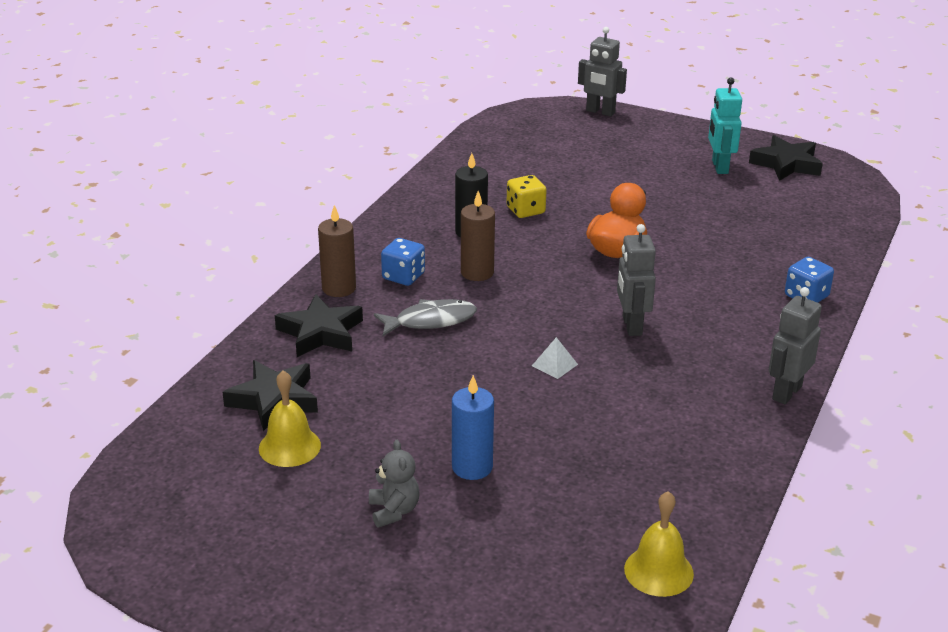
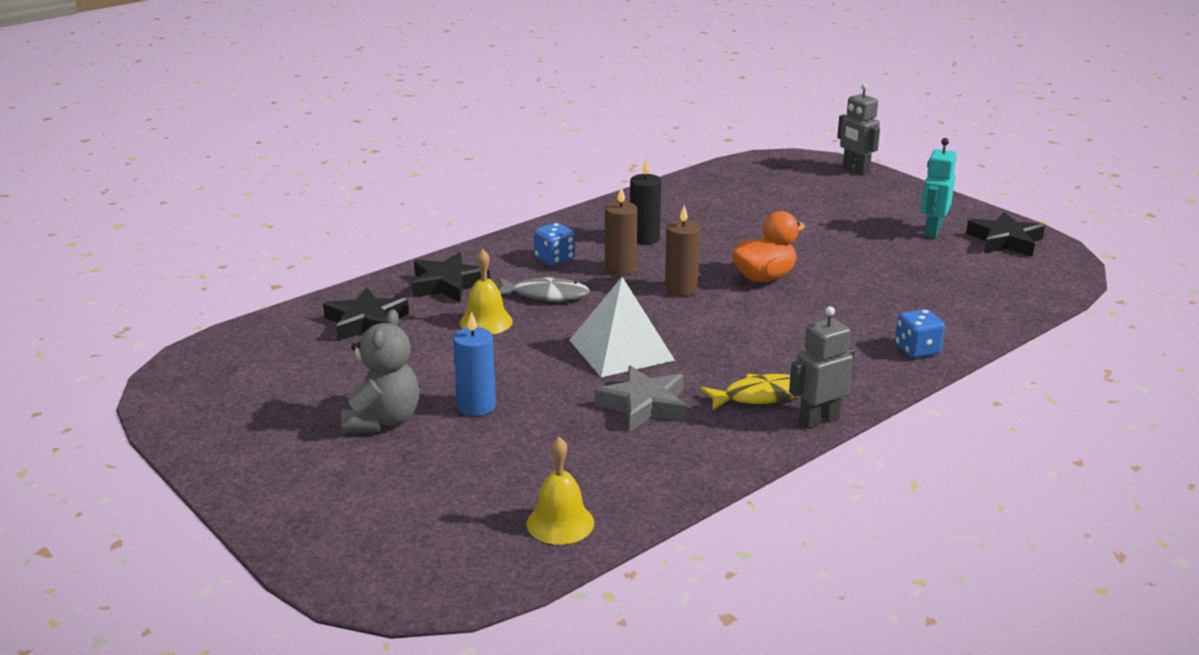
camera: 25 degrees right, 5 degrees down
yellow bell [259,370,321,467] -> yellow bell moved to [460,249,513,334]
brown candle [318,205,356,297] -> brown candle moved to [665,205,700,296]
grey teddy bear [369,440,420,528] -> grey teddy bear [341,309,420,433], size x1.62
yellow dice [507,175,546,218] -> none
white pyramid [532,337,578,379] -> white pyramid [569,277,675,377], size x2.49
grey robot [617,224,656,336] -> none
none -> grey star [595,365,687,431]
none -> yellow fish [699,374,799,411]

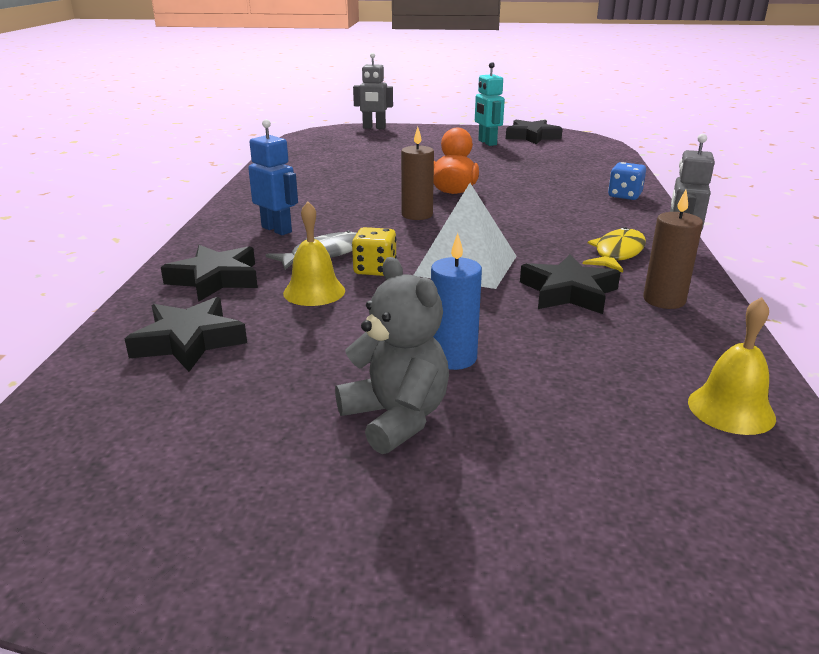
camera: 45 degrees left, 0 degrees up
blue dice [534,223,575,266] -> blue robot [248,119,298,235]
grey star [595,365,687,431] -> black star [520,254,621,314]
brown candle [605,186,637,275] -> brown candle moved to [643,190,703,309]
black candle [630,159,661,244] -> none
none -> yellow dice [352,227,397,276]

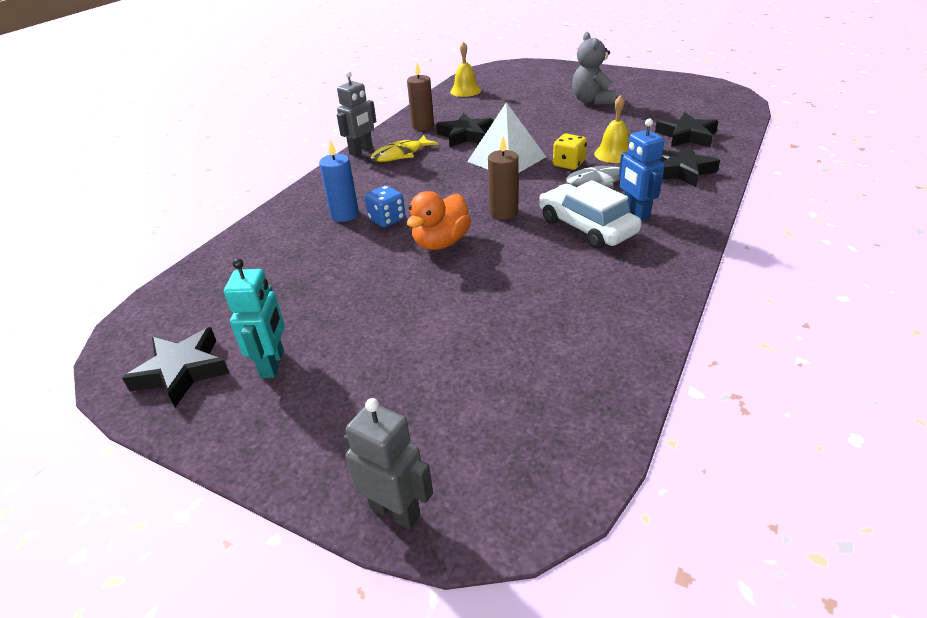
camera: 155 degrees left, 10 degrees up
blue candle [431,233,482,370] -> blue candle moved to [319,140,359,222]
blue dice [608,162,646,200] -> blue dice moved to [365,185,405,227]
none -> white car [539,180,642,249]

